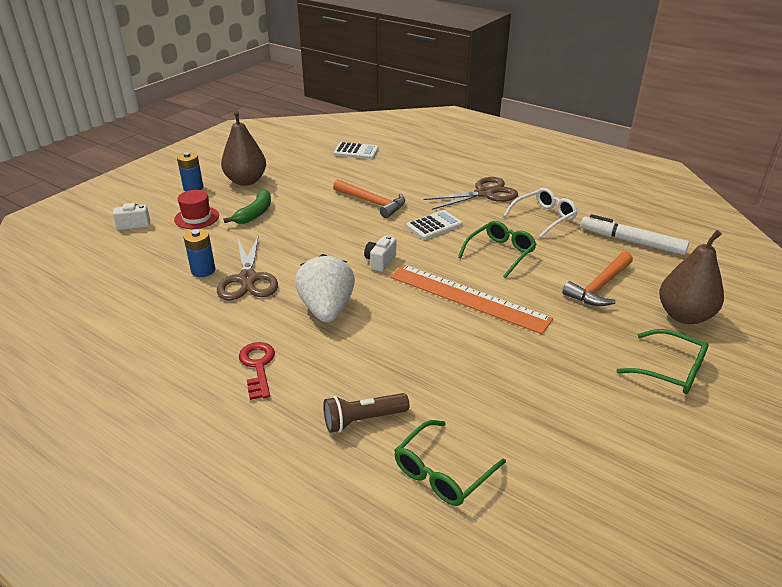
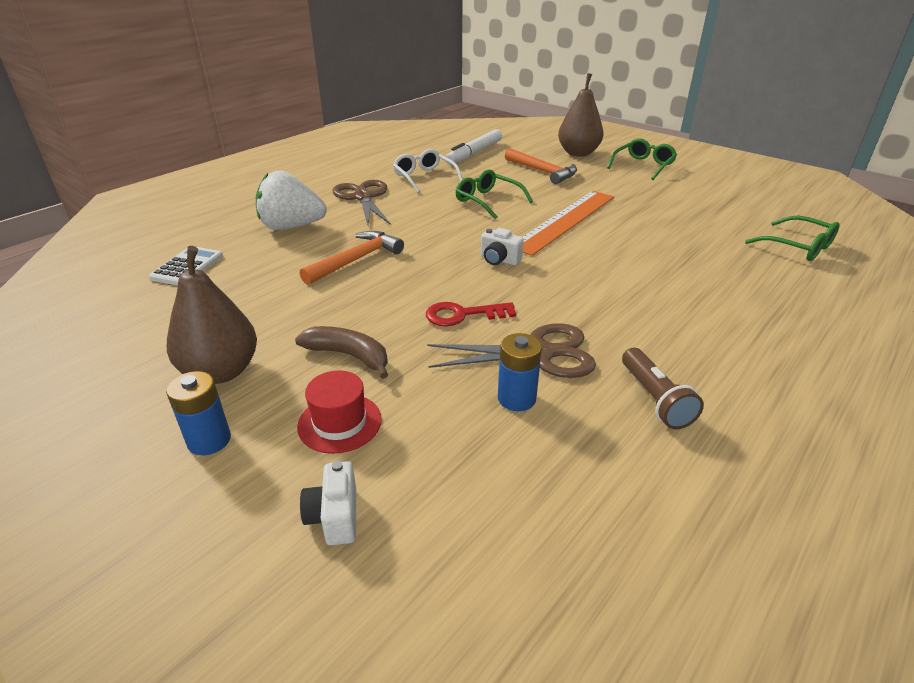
camera: 85 degrees left, 0 degrees up
green banana [223,189,271,224] -> brown banana [295,326,388,379]
red key [239,342,275,400] -> red key moved to [426,302,516,326]
white strawberry [295,254,355,323] -> white strawberry moved to [256,170,327,230]
brown flashlight [323,393,409,433] -> brown flashlight moved to [622,348,704,429]
white calculator [406,210,463,240] -> none

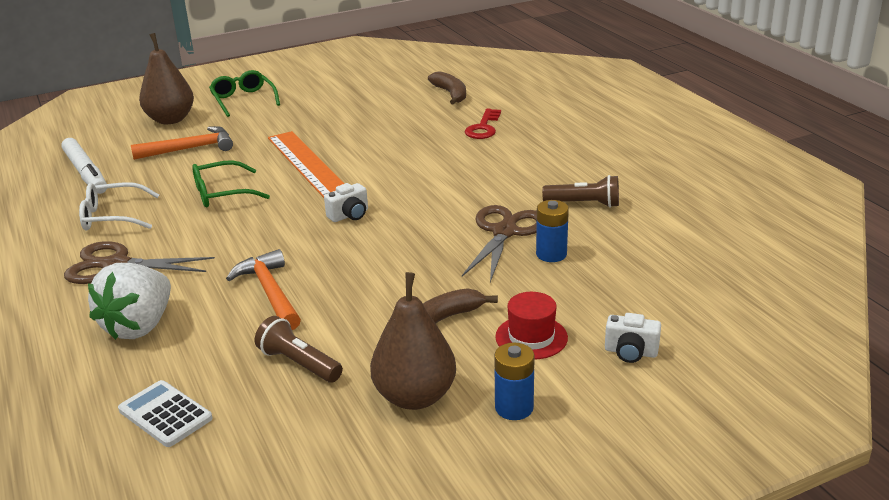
camera: 65 degrees left, 5 degrees down
red key [426,302,516,326] -> red key moved to [465,109,501,139]
green glasses [745,216,840,261] -> brown banana [428,71,466,105]
none -> brown flashlight [255,316,343,383]

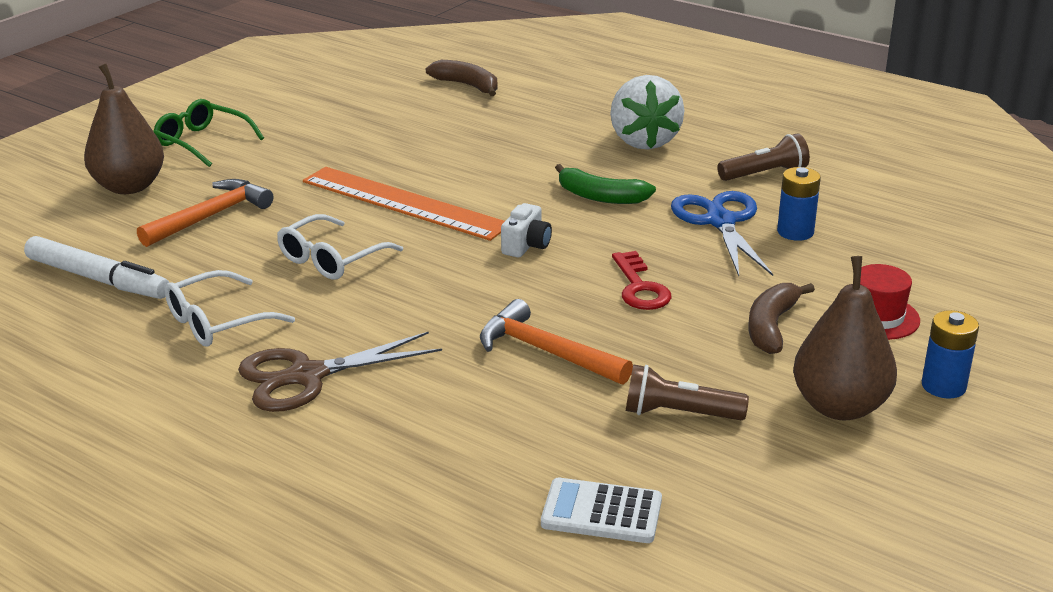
camera: 30 degrees left, 0 degrees up
white strawberry [88,263,171,340] -> white strawberry moved to [610,75,684,150]
green glasses [192,160,270,207] -> white glasses [277,214,403,280]
brown scissors [462,205,537,282] -> blue scissors [671,191,773,276]
red key [465,109,501,139] -> red key moved to [612,251,672,310]
white camera [605,313,661,363] -> none
none -> green banana [555,164,656,204]

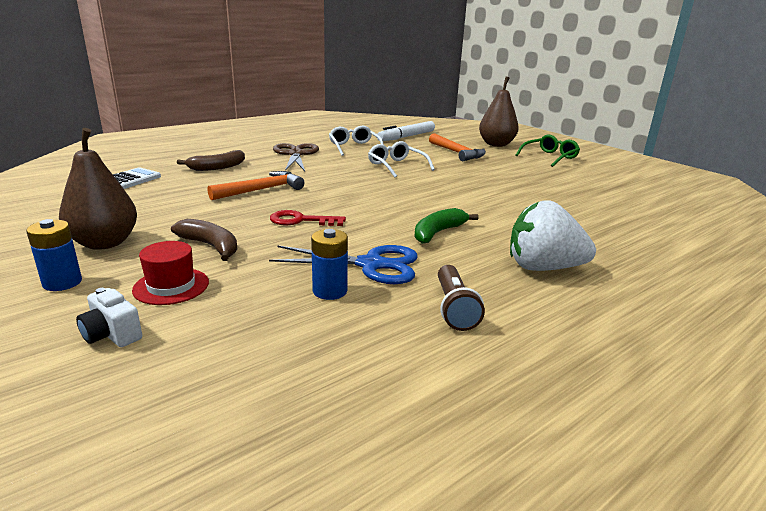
camera: 105 degrees right, 5 degrees down
orange ruler [303,167,505,241] -> none
brown banana [426,60,498,96] -> brown banana moved to [177,150,245,171]
white camera [501,203,552,257] -> white camera moved to [76,288,142,347]
brown flashlight [626,364,749,420] -> none

